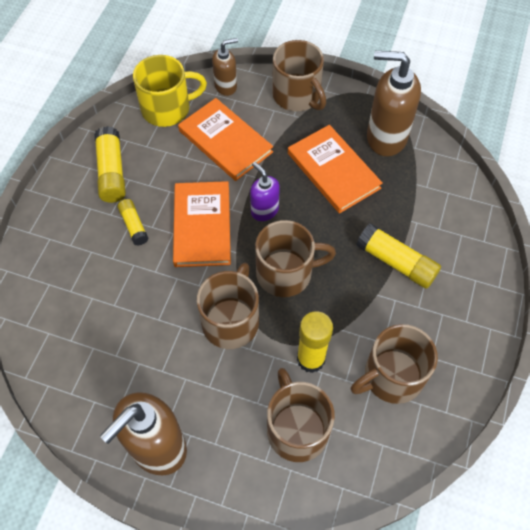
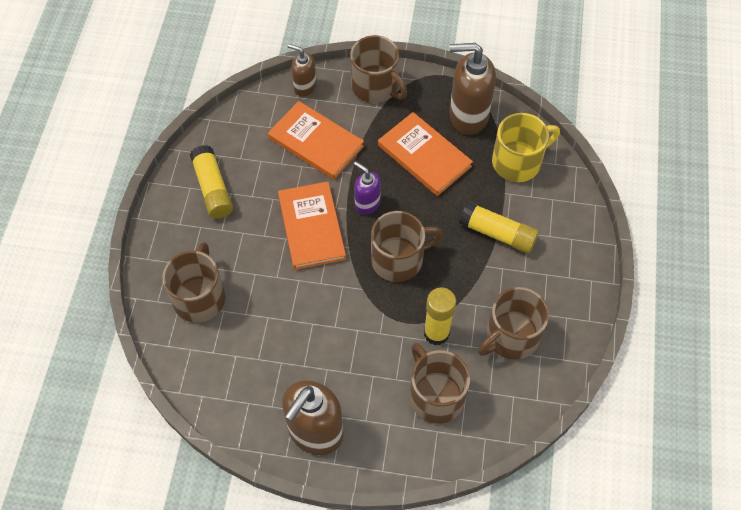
camera: 10 degrees left, 0 degrees up
yellow glue stick [118,199,149,246] -> none
yellow mug [133,55,207,127] -> yellow mug moved to [492,113,560,182]
brown mug [197,263,259,349] -> brown mug moved to [162,242,226,323]
brown soap dispenser [212,38,238,96] -> brown soap dispenser turned 120 degrees counterclockwise [287,44,317,97]

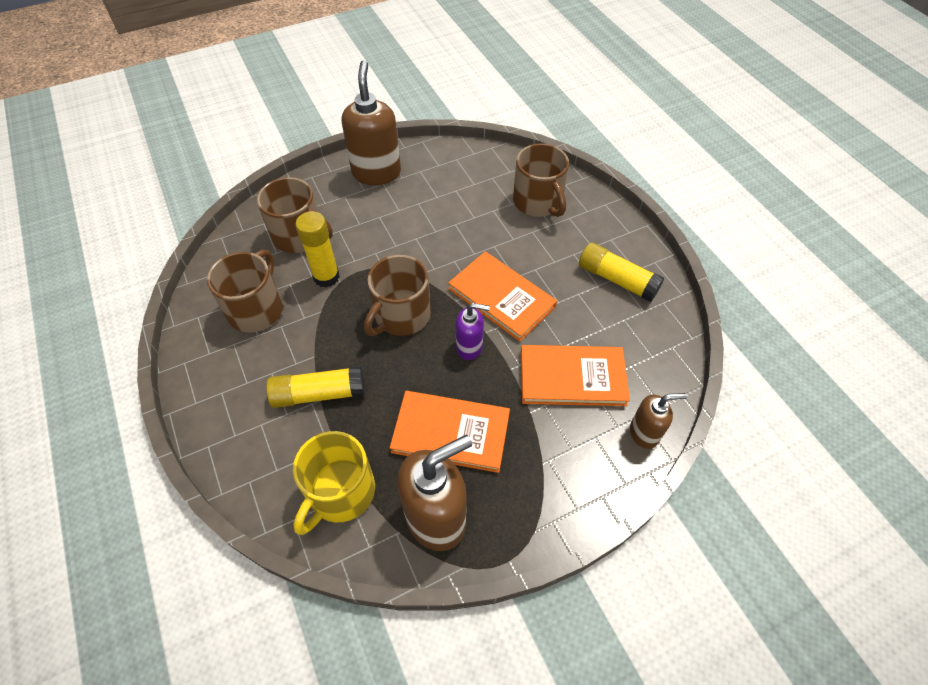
camera: 145 degrees right, 5 degrees down
brown mug [350,35,407,103] -> none

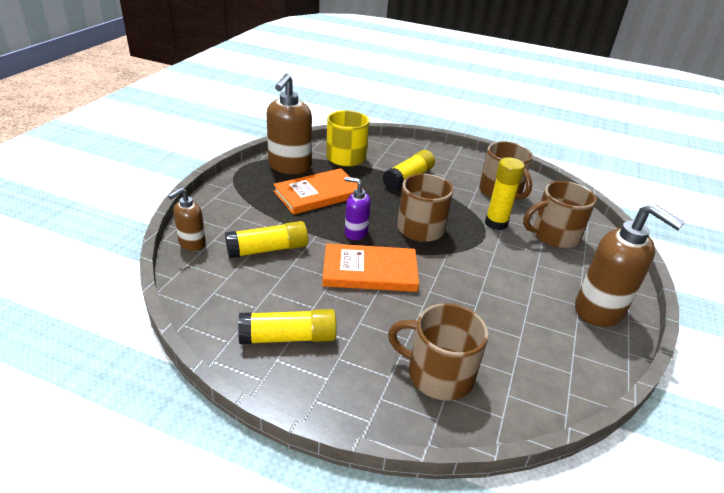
camera: 135 degrees right, 20 degrees down
purple soap dispenser [456,303,490,360] -> purple soap dispenser turned 60 degrees clockwise [345,177,371,240]
orange book [521,345,630,406] -> yellow glue stick [225,221,308,258]

